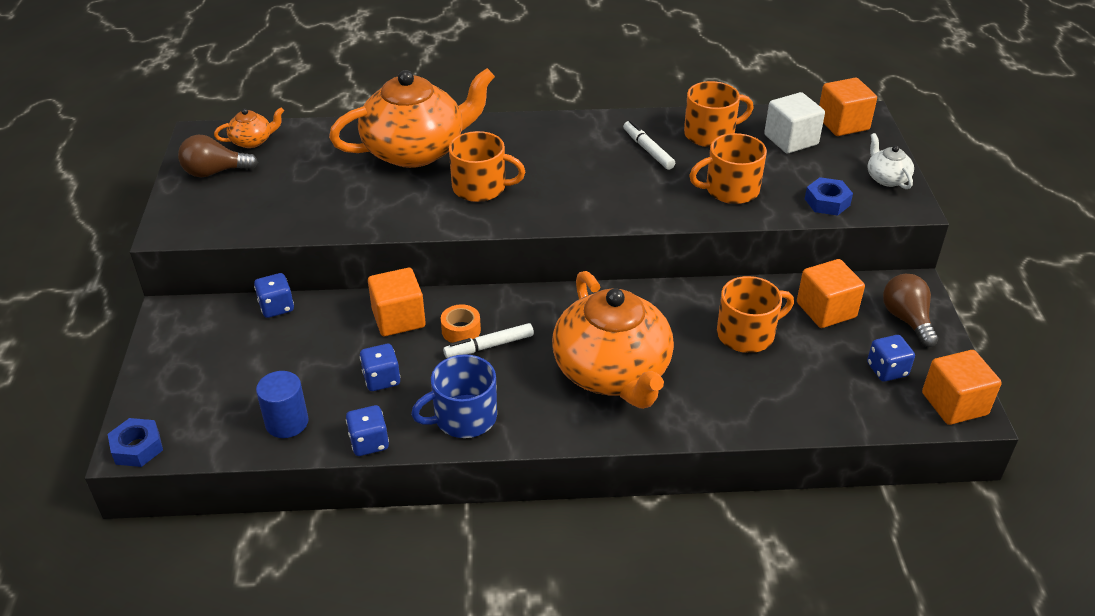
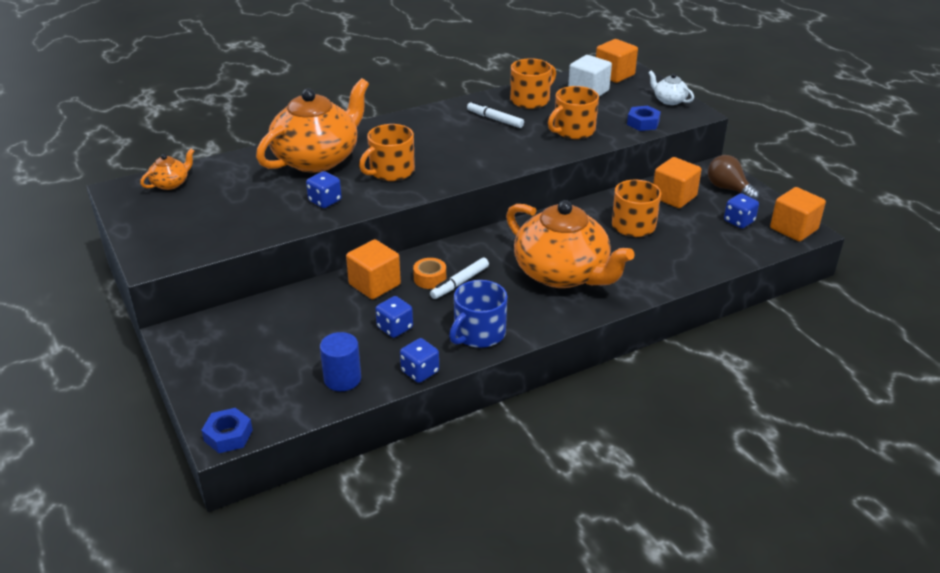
camera: 25 degrees left, 5 degrees down
brown light bulb [178,135,258,177] -> none
blue dice [254,273,294,318] -> blue dice moved to [306,171,342,208]
orange mug [449,131,525,202] -> orange mug turned 150 degrees clockwise [359,124,415,181]

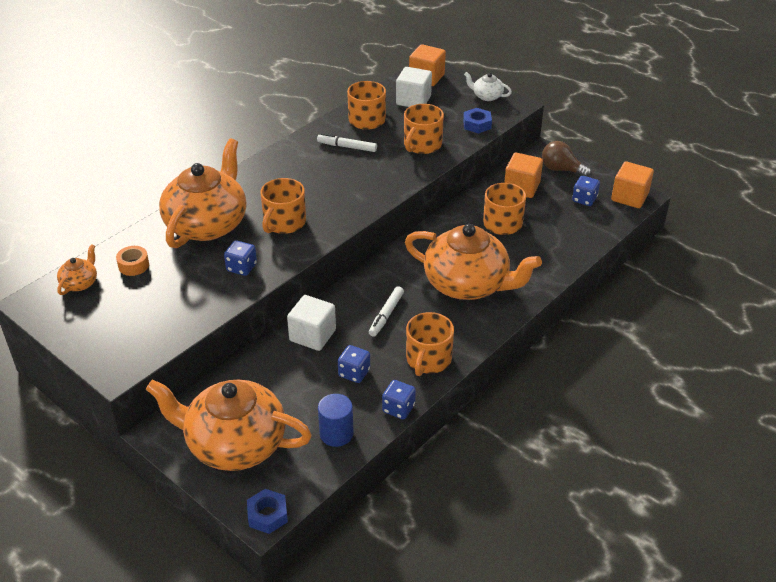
camera: 20 degrees left, 5 degrees up
orange cube [346,239,401,299] -> white cube [287,295,336,351]
orange tape [413,258,446,289] -> orange tape moved to [116,246,149,276]
blue mug [449,280,507,348] -> orange mug [406,312,454,376]
none -> orange teapot [146,380,312,471]

